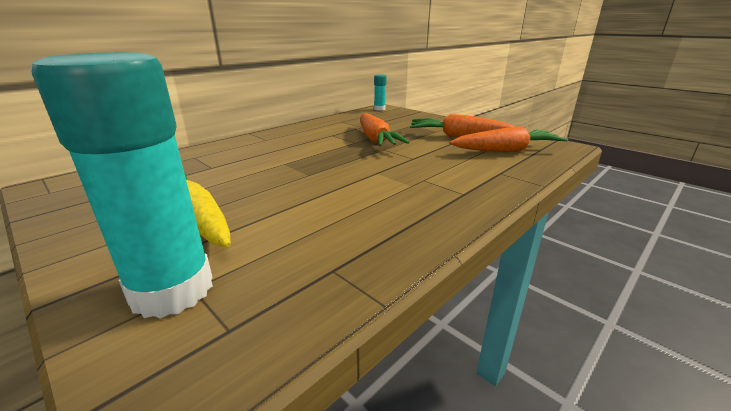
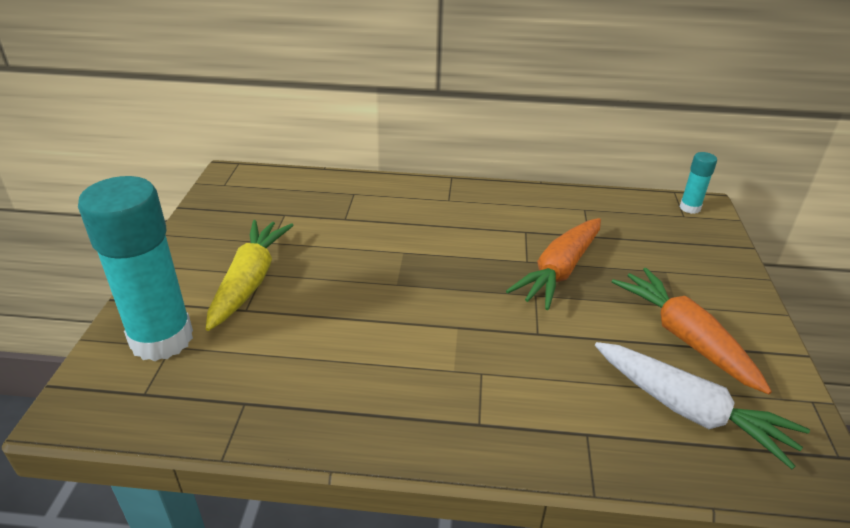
camera: 50 degrees right, 10 degrees up
orange carrot [449,126,568,152] -> white carrot [595,342,810,469]

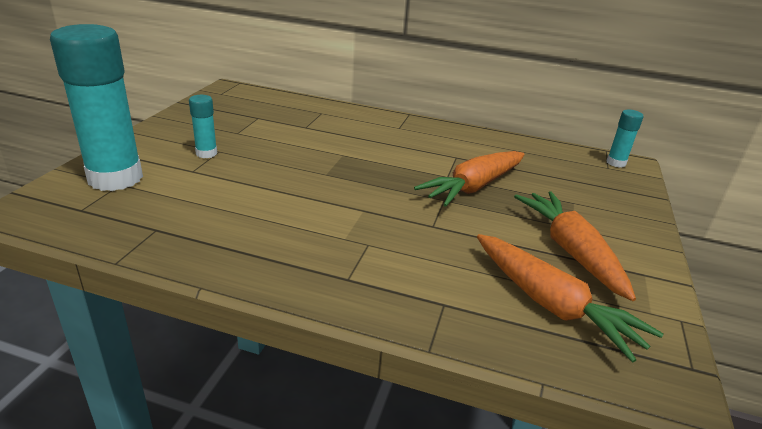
camera: 10 degrees right, 5 degrees down
yellow carrot [206,220,294,331] -> turquoise glue stick [189,95,217,158]
white carrot [595,342,810,469] -> orange carrot [477,234,664,362]

